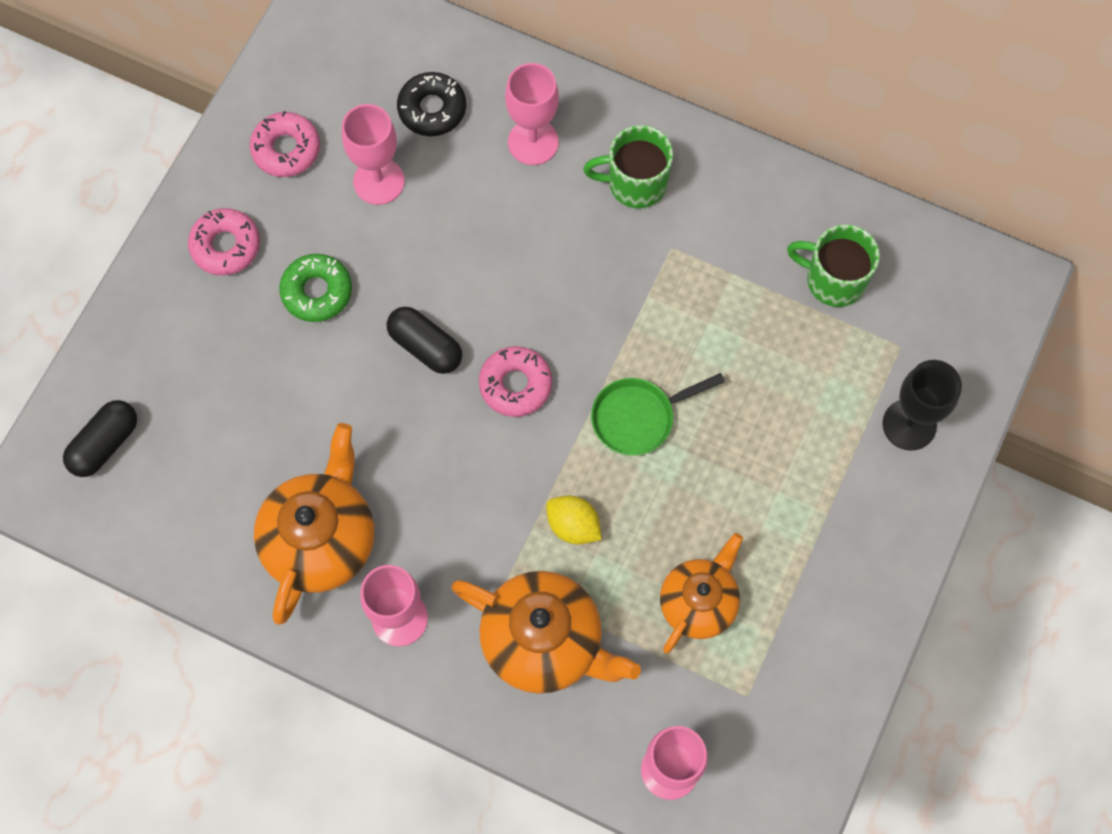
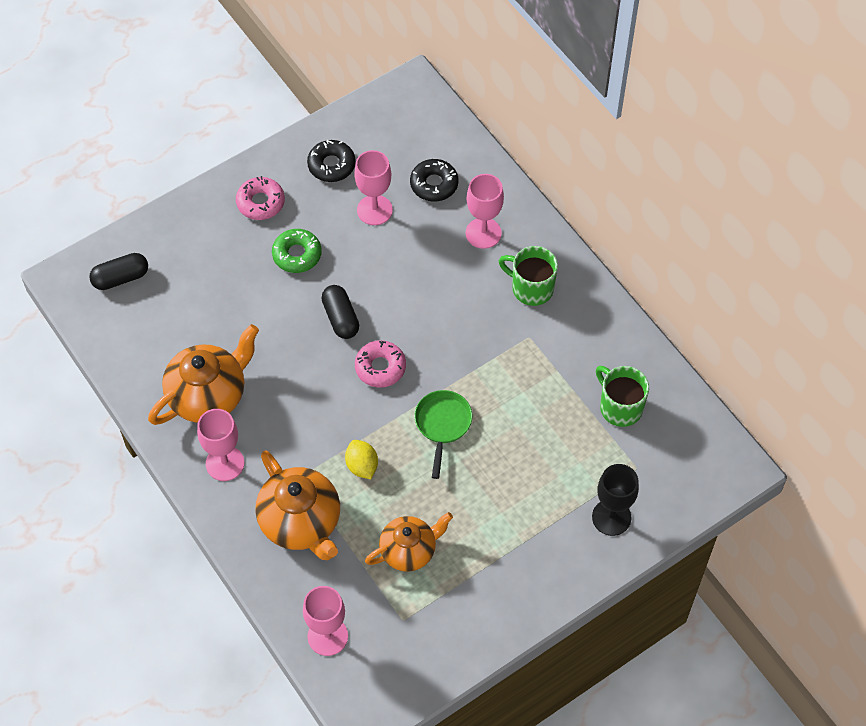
camera: 30 degrees right, 10 degrees down
pink donut [249,111,320,177] -> black donut [307,140,356,182]
green pan [591,373,725,456] -> green pan turned 90 degrees clockwise [414,390,472,479]

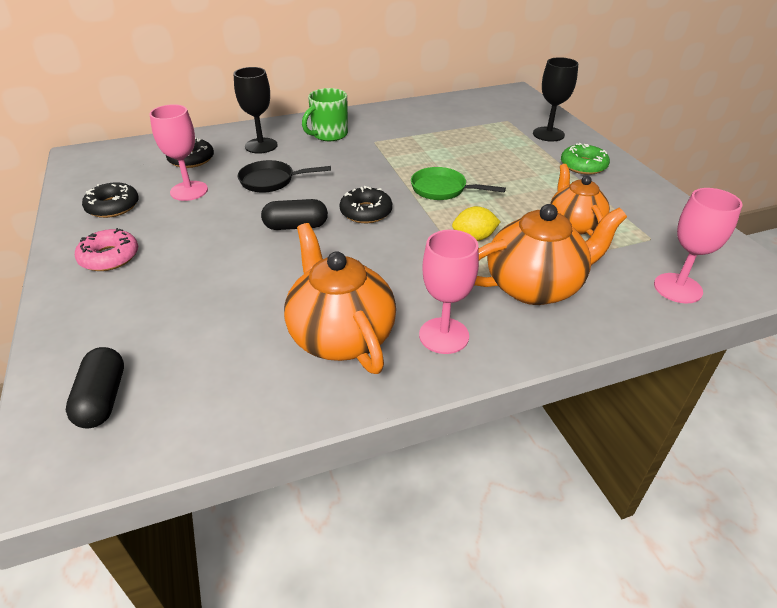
camera: 75 degrees left, 20 degrees down
green donut [272,229,322,273] -> green donut moved to [561,143,610,175]
pink donut [355,340,406,387] -> black donut [339,186,392,223]
pink goblet [466,174,504,249] -> black goblet [234,67,278,154]
green mug [596,366,649,427] -> none
none -> black pan [238,160,331,193]

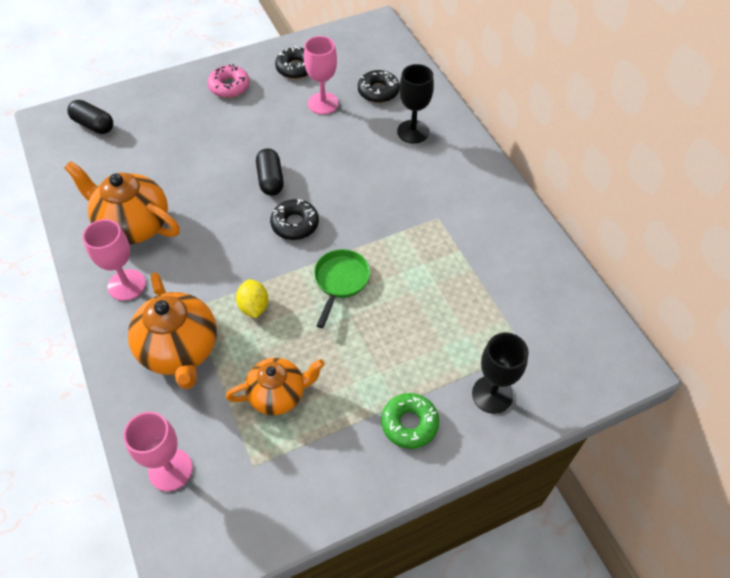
camera: 85 degrees right, 15 degrees up
black capsule [66,347,124,428] -> black capsule turned 45 degrees clockwise [67,100,113,134]
black pan [238,160,331,193] -> none
orange teapot [284,223,396,374] -> orange teapot turned 120 degrees counterclockwise [64,161,180,245]
green mug [302,88,348,141] -> none

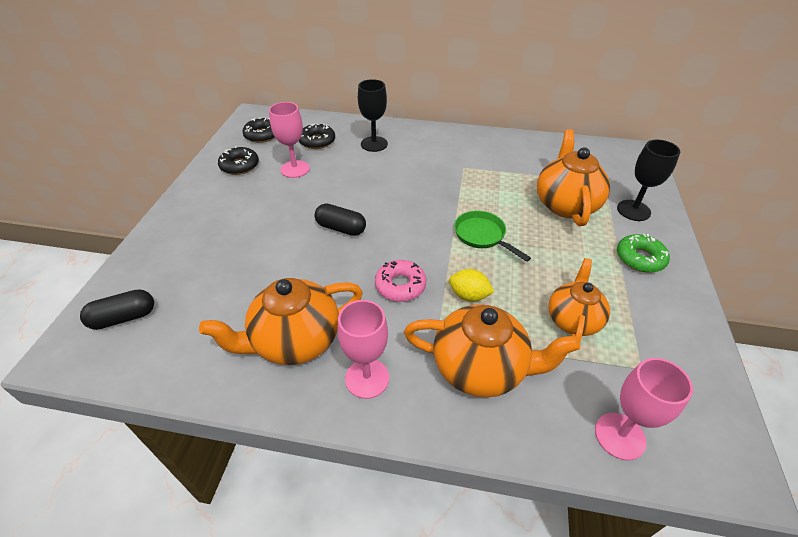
camera: 55 degrees left, 10 degrees down
pink donut [207,64,250,98] -> pink donut moved to [375,260,426,302]
black donut [270,199,319,240] -> black donut moved to [242,118,275,143]
none -> orange teapot [537,129,610,226]

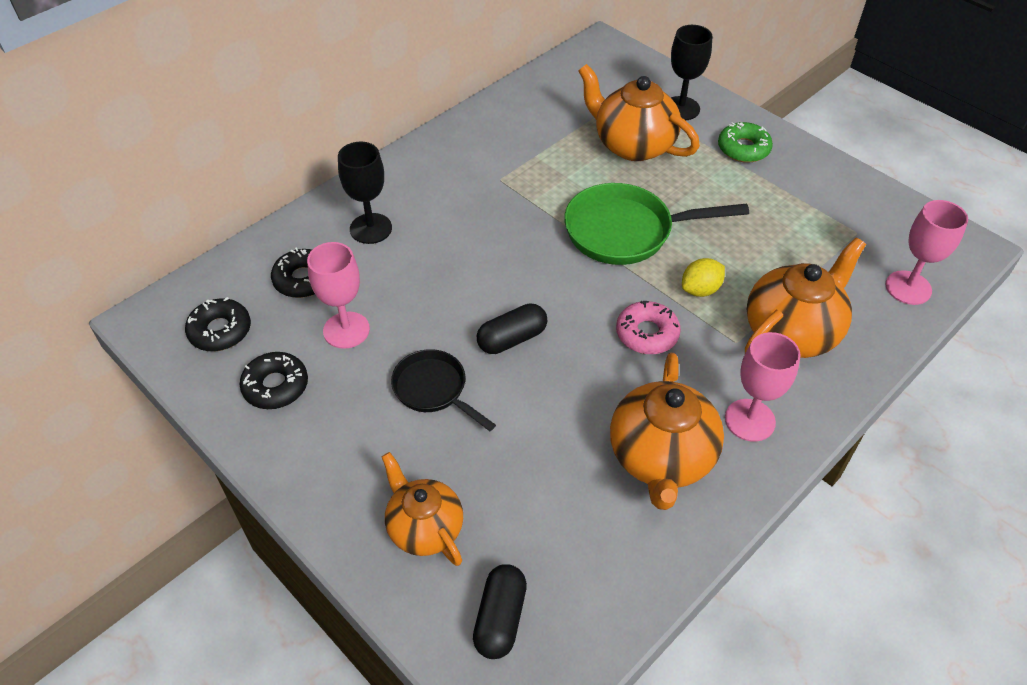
camera: 55 degrees left, 5 degrees up
green pan [454,211,531,262] -> green pan [564,183,749,265], size x1.65
orange teapot [549,258,610,341] -> orange teapot moved to [382,452,463,566]
none -> black pan [391,349,496,431]

